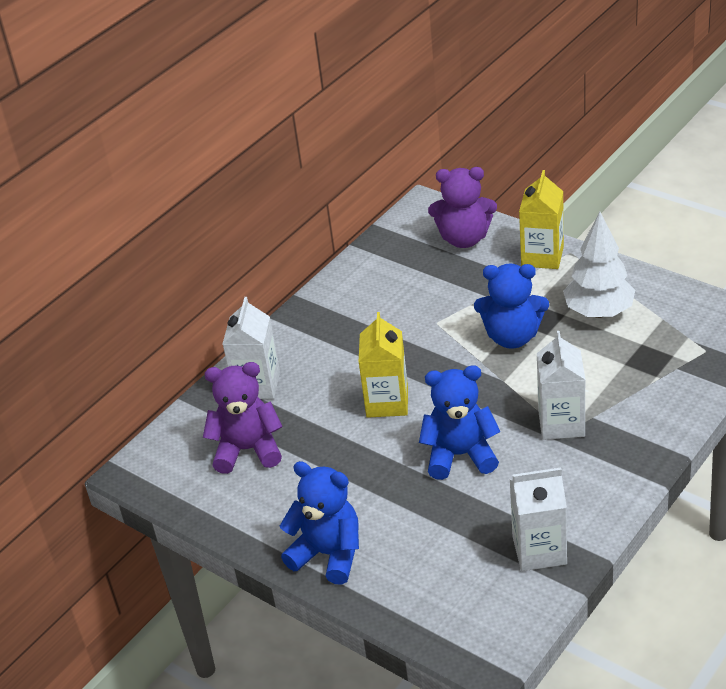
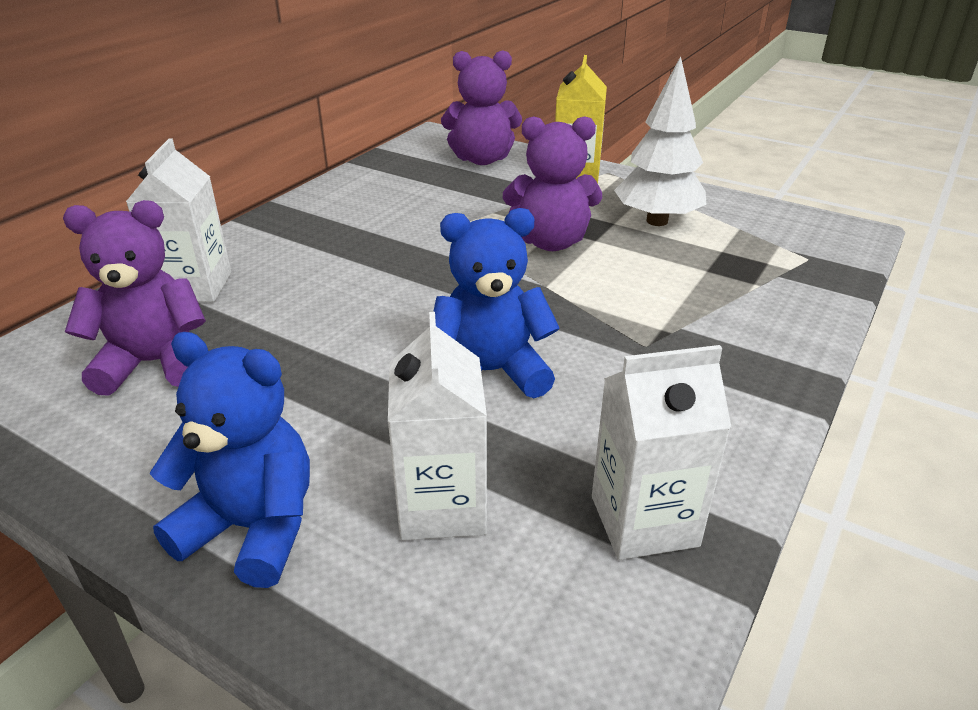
camera: 10 degrees left, 5 degrees down
yellow carton [359,312,408,418] -> none
blue teddy bear [474,263,549,349] -> purple teddy bear [503,116,602,251]
white carton [537,331,585,440] -> white carton moved to [388,312,487,540]

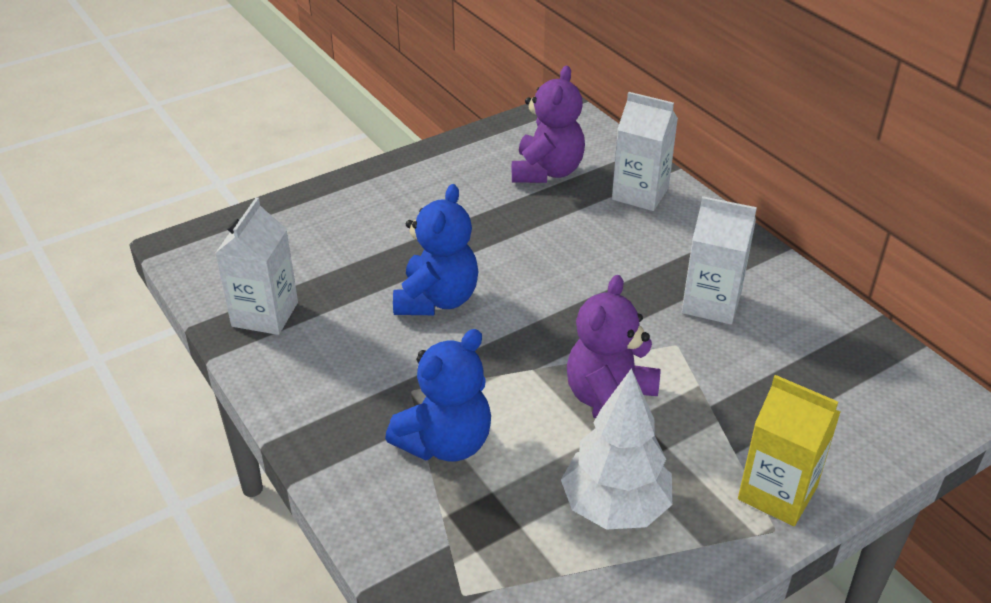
camera: 115 degrees right, 5 degrees up
blue teddy bear [150,332,310,588] -> blue teddy bear moved to [385,329,491,462]
white carton [388,312,487,540] -> white carton moved to [682,196,757,325]
purple teddy bear [441,50,522,165] -> none

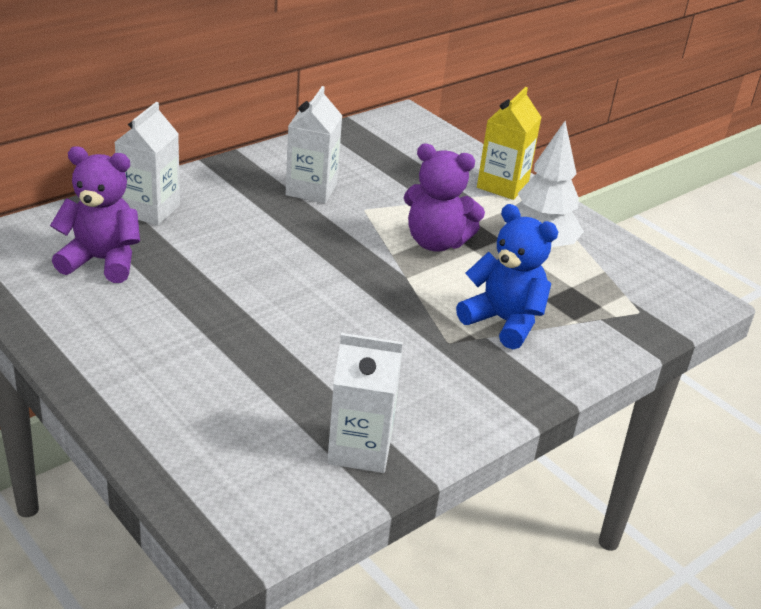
camera: 100 degrees left, 5 degrees down
blue teddy bear [393,184,479,315] -> none

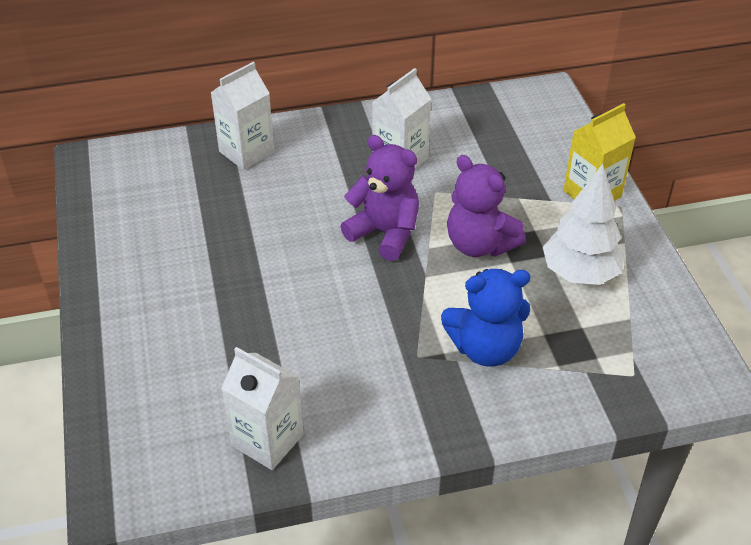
camera: 30 degrees right, 10 degrees up
purple teddy bear [50,146,140,283] -> purple teddy bear moved to [340,135,419,261]
blue teddy bear [456,204,558,349] -> blue teddy bear turned 105 degrees clockwise [441,269,530,367]

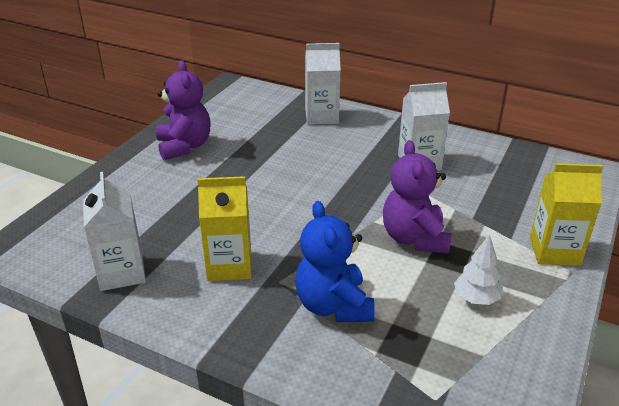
camera: 40 degrees right, 10 degrees down
purple teddy bear [340,135,419,261] -> purple teddy bear moved to [156,61,210,160]
blue teddy bear [441,269,530,367] -> blue teddy bear turned 45 degrees clockwise [295,201,374,322]
white tree [543,164,625,285] -> white tree [454,234,502,305], size x0.58
none -> yellow carton [197,176,251,281]

